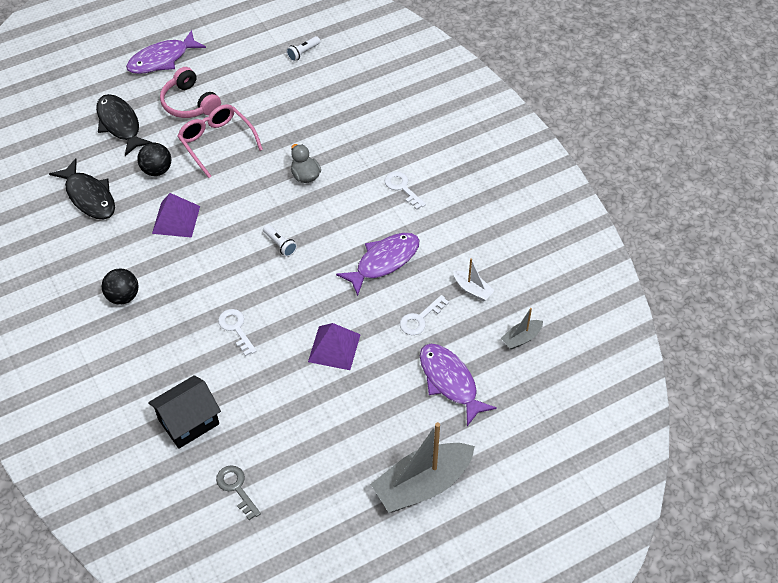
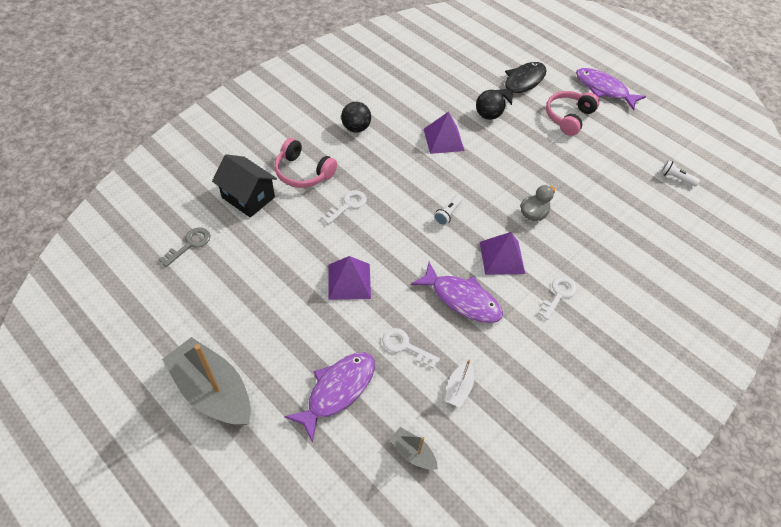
camera: 70 degrees right, 0 degrees up
black fish [49,158,115,219] -> none
pink glasses [178,104,263,178] -> none
none -> pink headphones [275,138,337,188]
none -> purple pyramid [480,232,525,275]

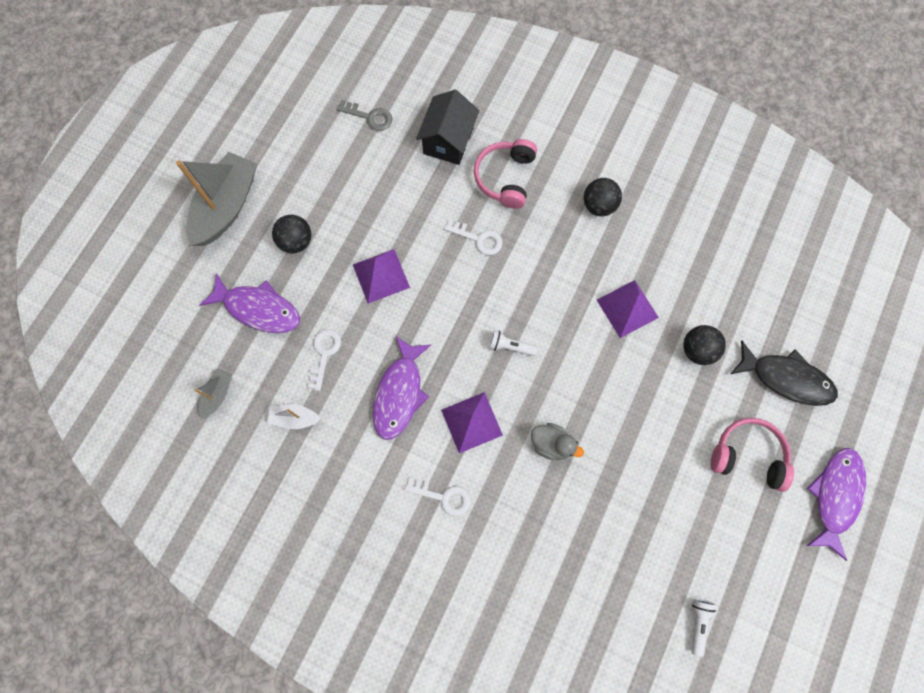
camera: 75 degrees right, 20 degrees up
none -> black ball [272,215,312,253]

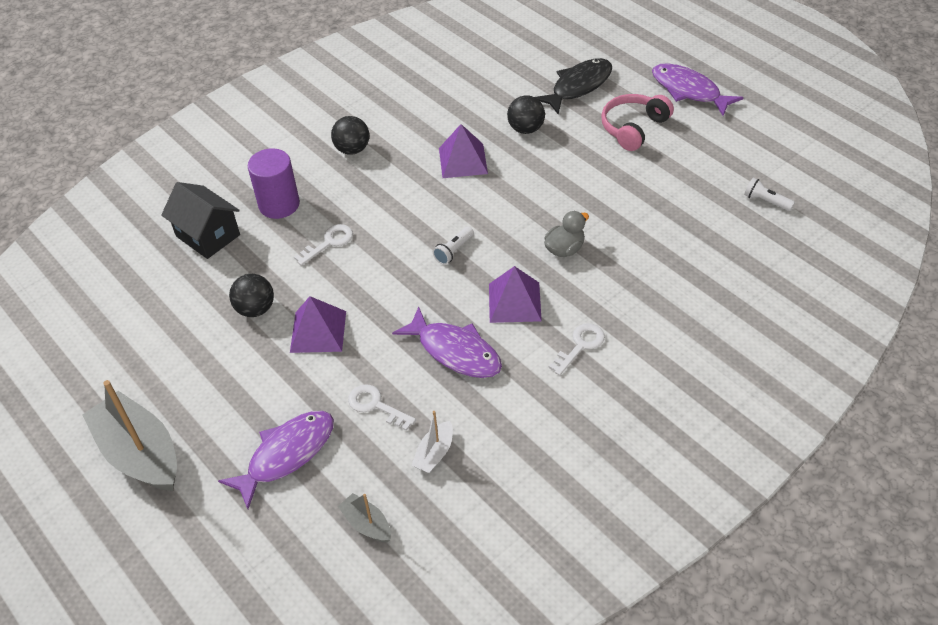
camera: 65 degrees left, 25 degrees down
black ball [272,215,312,253] -> black ball moved to [229,274,274,317]
grey key [336,100,392,131] -> none
pink headphones [474,139,537,209] -> purple cylinder [248,148,300,219]

